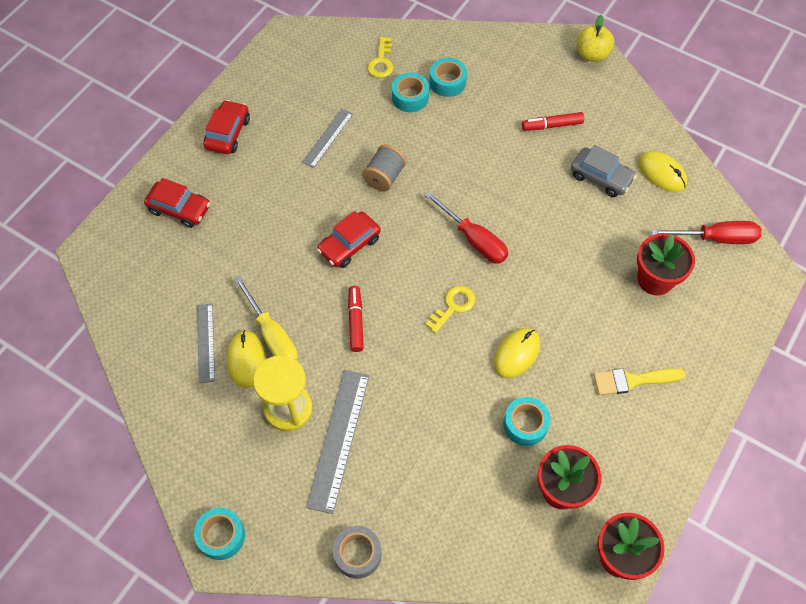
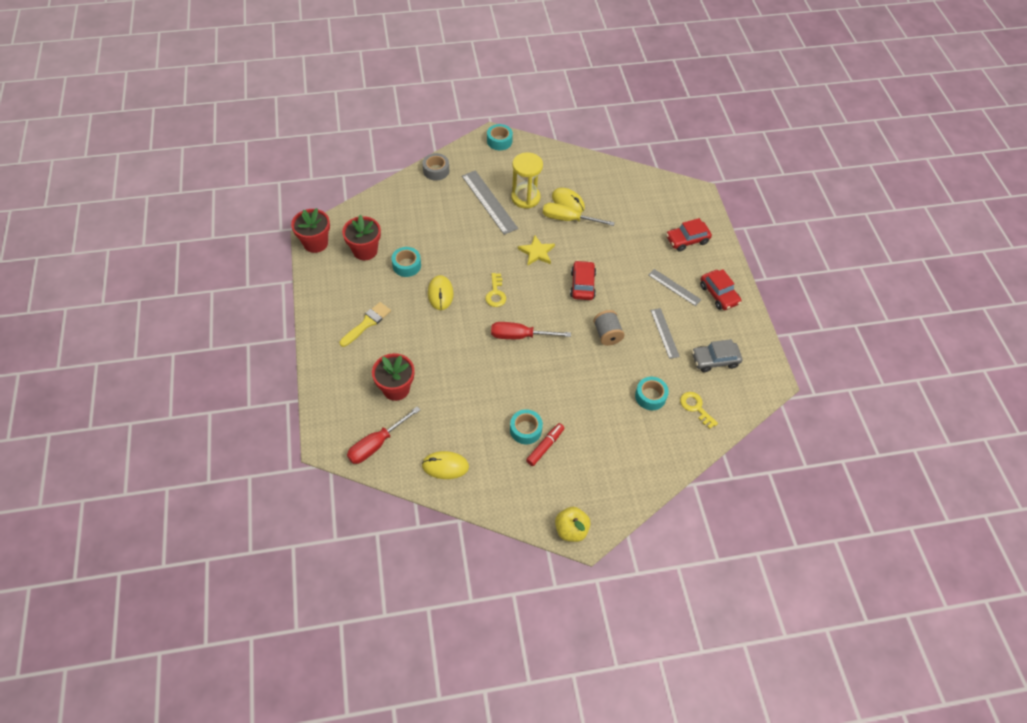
camera: 135 degrees right, 5 degrees down
grey ruler [197,304,215,383] -> grey ruler moved to [648,269,702,306]
red marker [348,286,364,352] -> yellow star [518,235,555,266]
turquoise tape [430,58,467,97] -> turquoise tape moved to [510,409,543,445]
grey car [571,145,636,197] -> grey car moved to [692,339,742,372]

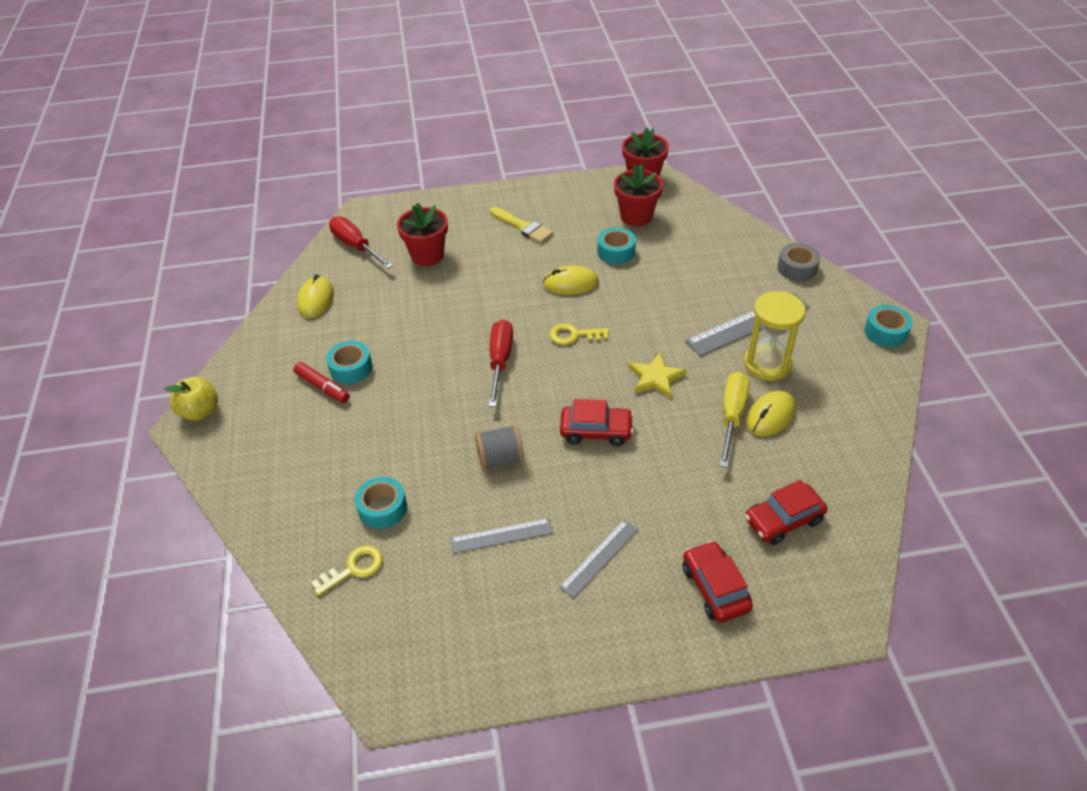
camera: 95 degrees right, 10 degrees down
grey car [692,339,742,372] -> none
red car [700,269,741,310] -> red car moved to [745,480,828,545]

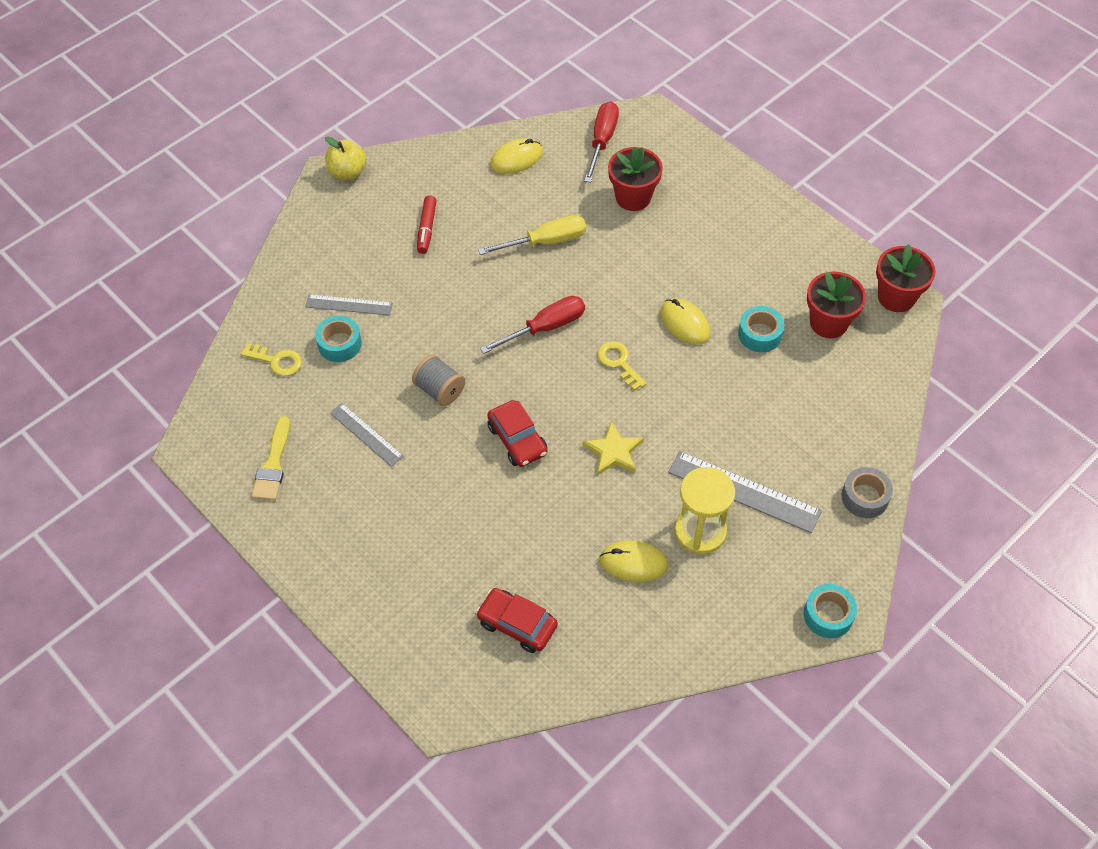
camera: 55 degrees right, 10 degrees up
turquoise tape [326,341,372,384] -> none
yellow brush [489,207,553,243] -> yellow brush moved to [251,416,290,500]
grey ruler [559,520,639,598] -> grey ruler moved to [305,294,393,315]
red car [683,541,753,623] -> none
yellow screwdriver [719,372,750,468] -> yellow screwdriver moved to [478,215,586,255]

